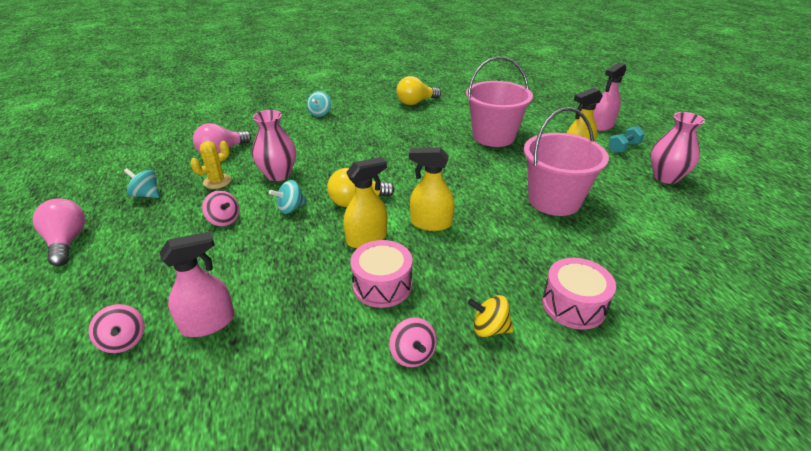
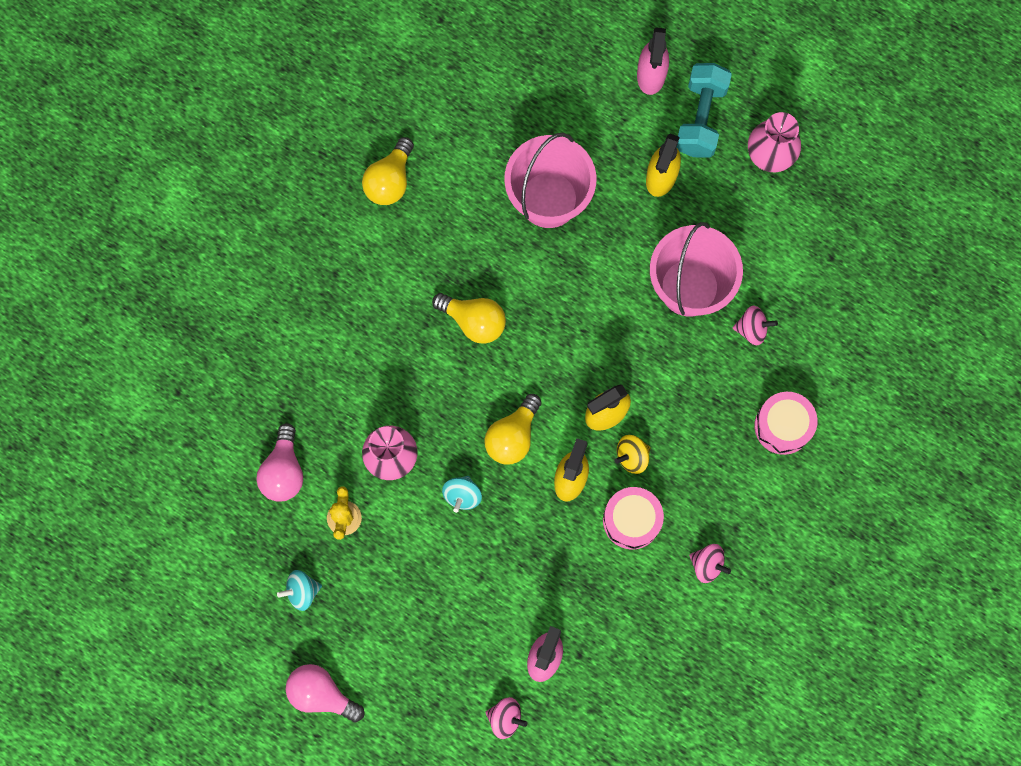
camera: 40 degrees left, 40 degrees up
pink spinning top [202,191,240,226] -> pink spinning top moved to [733,305,778,345]
turquoise spinning top [307,91,331,117] -> none
yellow spinning top [468,295,514,337] -> yellow spinning top moved to [615,435,650,474]
turquoise dumbbell [608,126,645,153] -> turquoise dumbbell [677,63,732,158], size x1.72
none -> yellow light bulb [432,293,506,344]

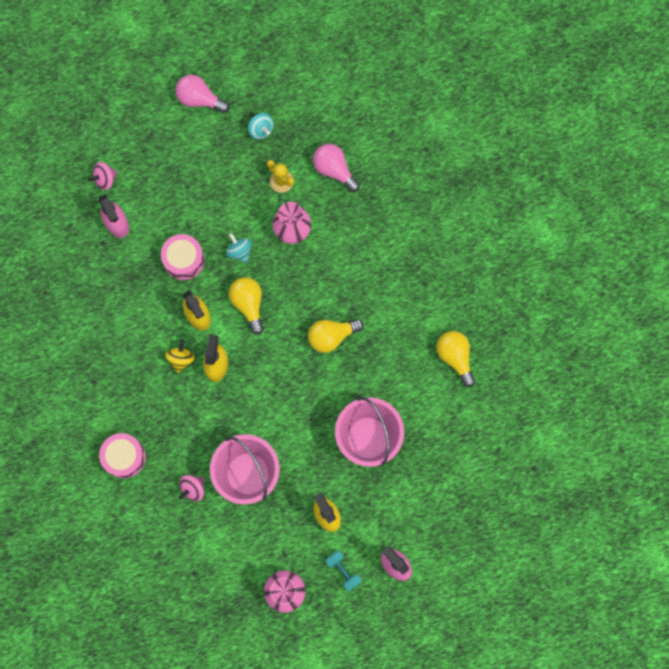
camera: 130 degrees right, 0 degrees up
turquoise spinning top [277,570,322,611] -> turquoise spinning top turned 120 degrees clockwise [248,113,274,140]
pink light bulb [286,664,364,722] -> pink light bulb turned 135 degrees counterclockwise [175,75,229,113]
pink drum [603,487,664,550] -> pink drum moved to [161,234,205,280]
turquoise dumbbell [677,63,732,158] -> turquoise dumbbell [326,550,362,591], size x0.58
pink spinning top [689,544,731,583] -> none

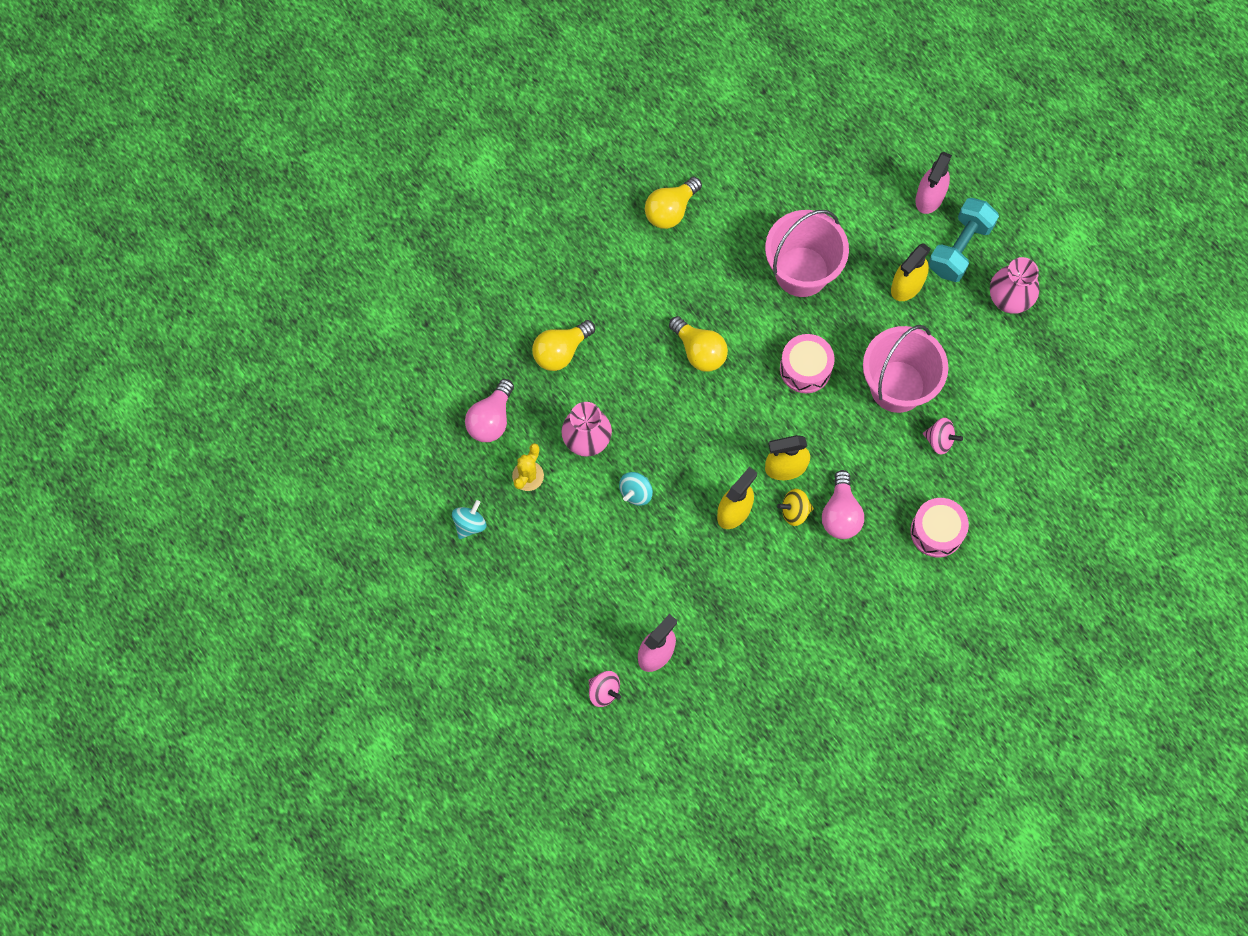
camera: 110 degrees left, 5 degrees down
pink drum [161,234,205,280] -> pink drum moved to [780,334,835,393]
pink light bulb [175,75,229,113] -> pink light bulb moved to [822,470,864,539]
yellow light bulb [229,277,264,335] -> yellow light bulb moved to [532,320,595,371]
turquoise dumbbell [326,550,362,591] -> turquoise dumbbell [928,198,999,282], size x1.72

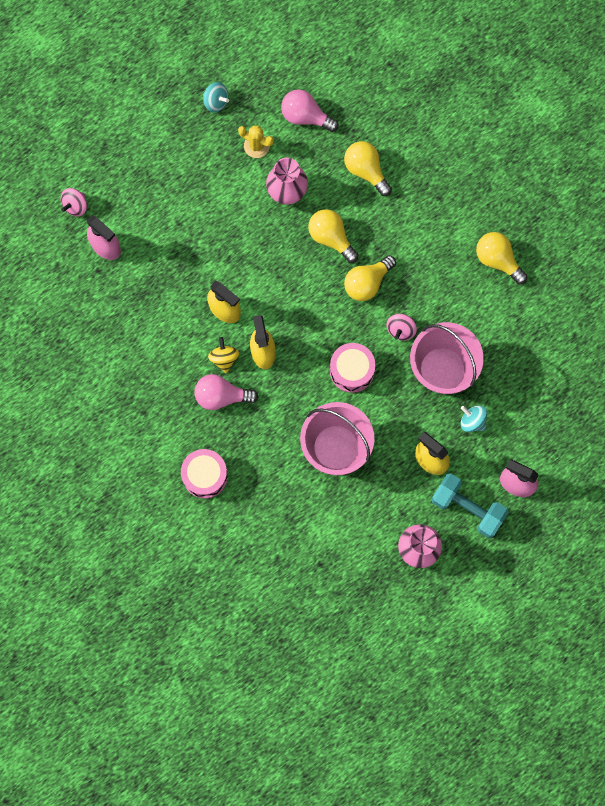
camera: 90 degrees right, 5 degrees up
turquoise spinning top [619,472,653,506] -> turquoise spinning top moved to [460,405,487,432]
pink spinning top [923,418,963,455] -> pink spinning top moved to [386,314,417,341]
none -> yellow light bulb [308,209,358,263]

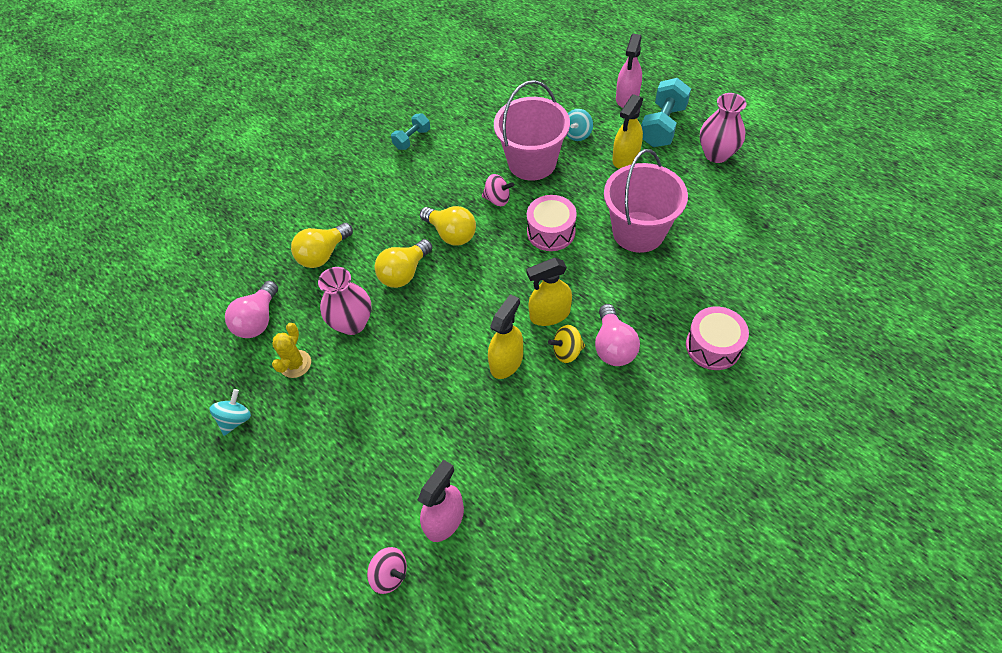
camera: 95 degrees left, 20 degrees down
yellow light bulb [476,232,528,284] -> turquoise dumbbell [391,113,430,150]

